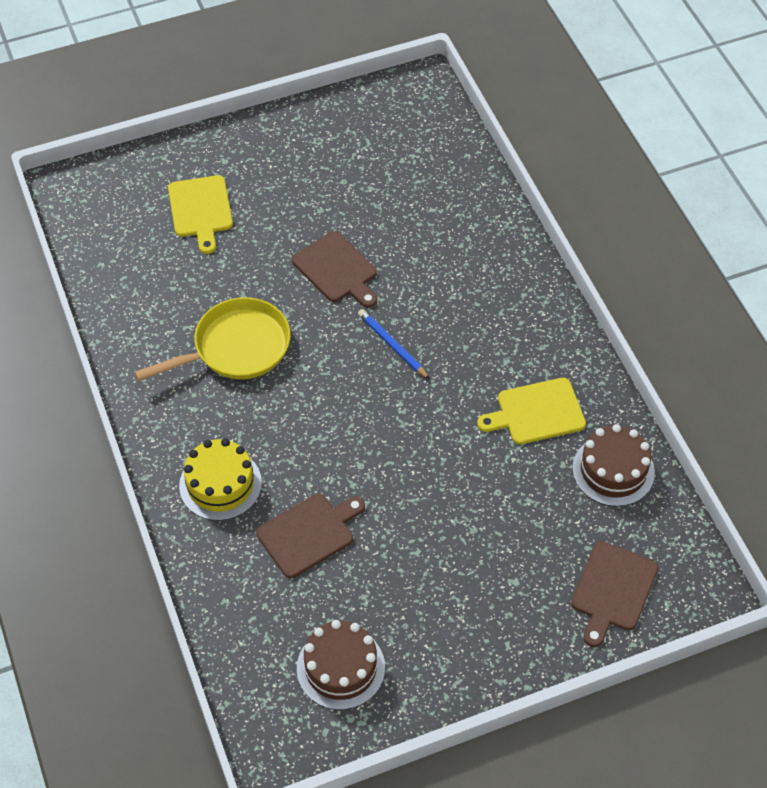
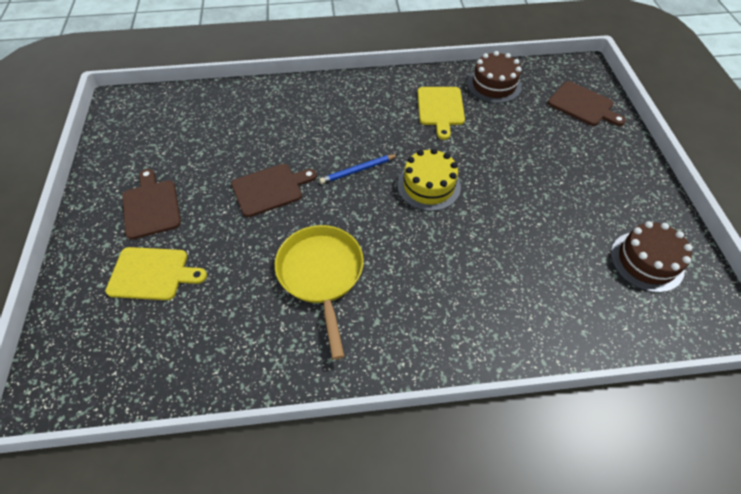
camera: 75 degrees left, 0 degrees up
yellow cake [179,438,262,521] -> yellow cake moved to [397,148,461,211]
brown cutting board [256,494,365,578] -> brown cutting board moved to [122,169,181,240]

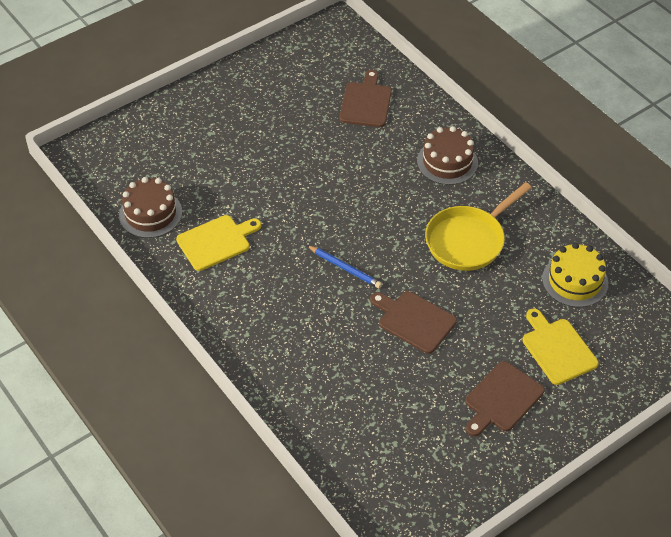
camera: 120 degrees left, 5 degrees down
yellow cake [397,148,461,211] -> yellow cake moved to [542,243,608,307]
brown cutting board [548,81,626,126] -> brown cutting board moved to [339,70,392,127]
brown cake [611,221,693,293] -> brown cake moved to [417,126,478,185]

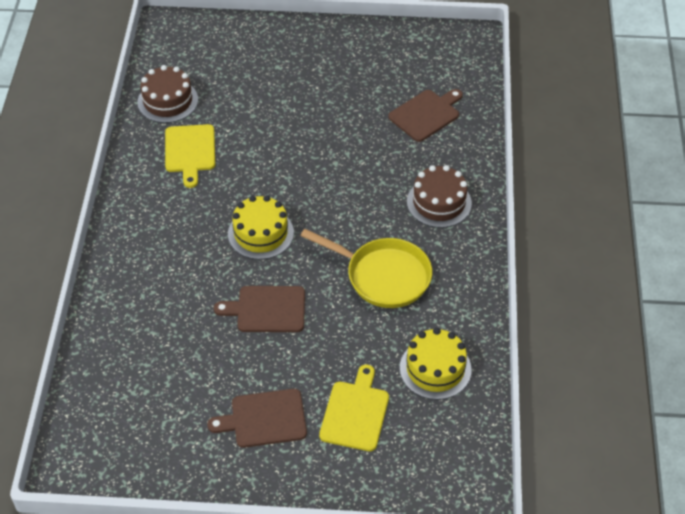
camera: 40 degrees right, 0 degrees up
yellow cutting board [176,215,261,271] -> yellow cutting board turned 75 degrees clockwise [165,124,215,188]
blue pencil [307,245,382,288] -> yellow cake [228,195,294,259]
brown cutting board [370,291,457,354] -> brown cutting board turned 75 degrees counterclockwise [214,286,305,332]
yellow pan [425,182,532,271] -> yellow pan turned 150 degrees counterclockwise [300,229,432,308]

